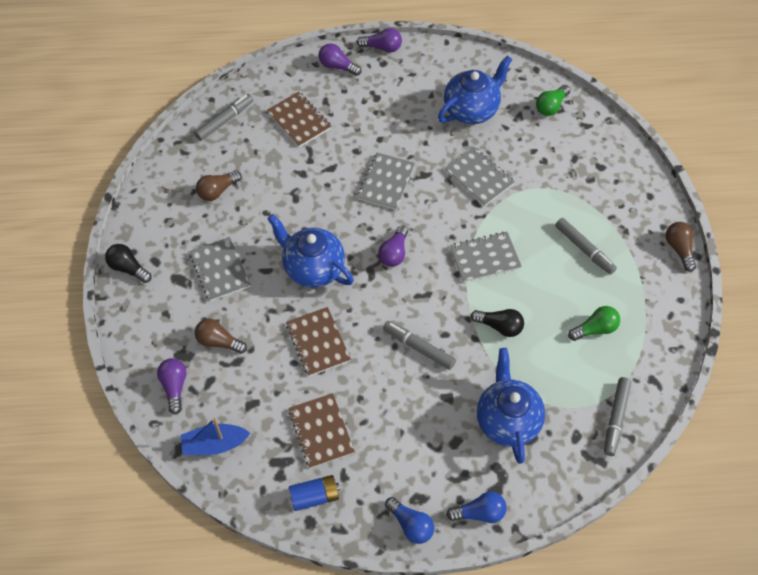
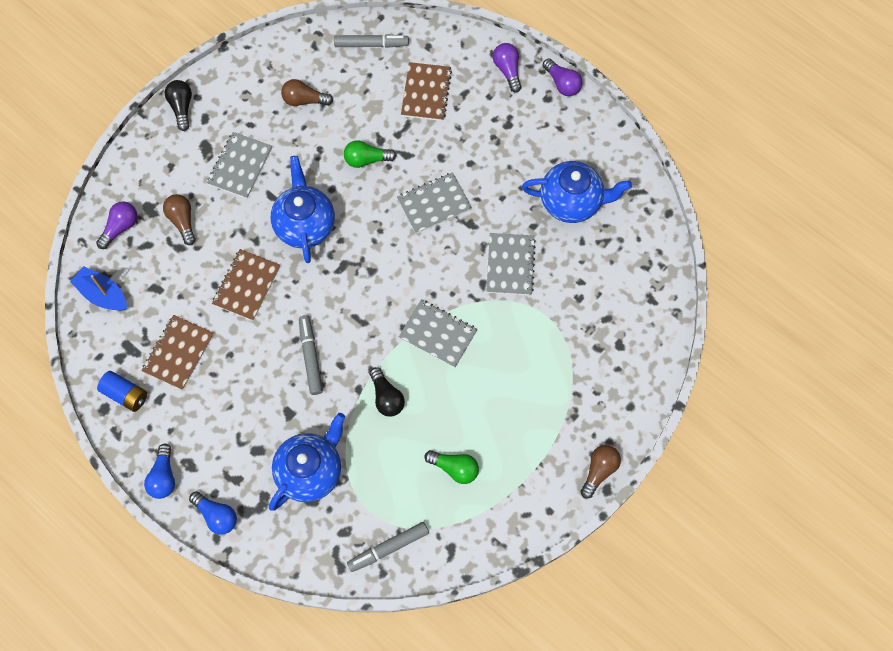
camera: 45 degrees right, 10 degrees up
purple light bulb [378,225,408,267] -> none
green light bulb [536,85,570,116] -> green light bulb moved to [344,140,397,168]
grey marker [555,218,617,275] -> none

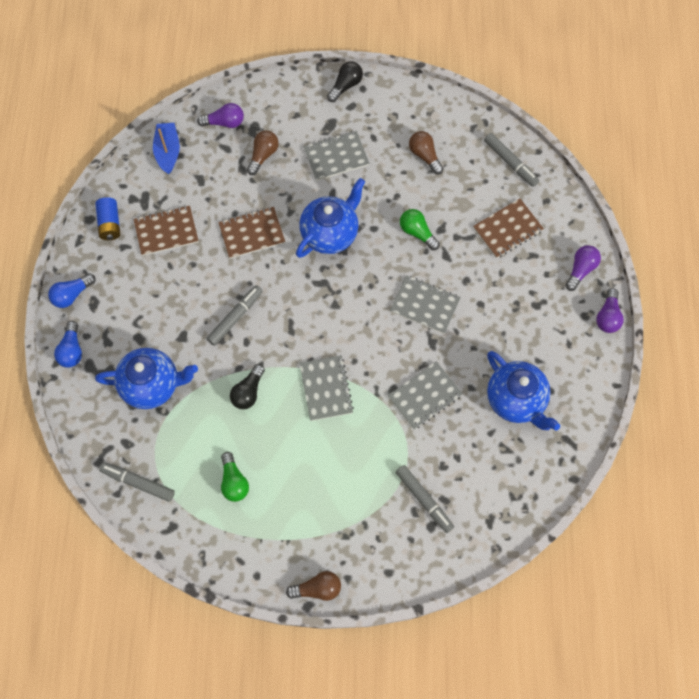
camera: 50 degrees right, 0 degrees up
none -> grey marker [396,465,454,533]

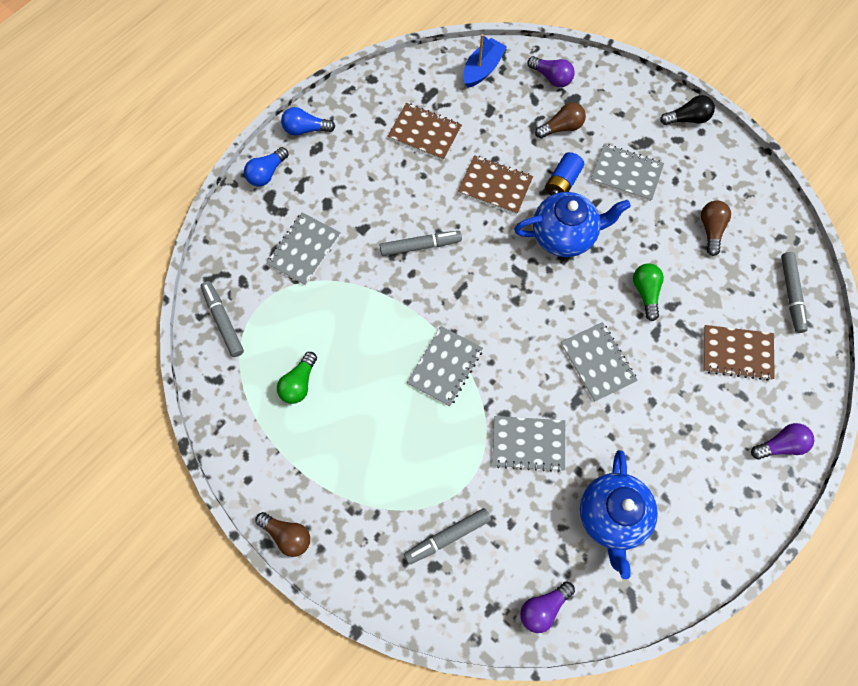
camera: 40 degrees right, 0 degrees up
blue battery [95,197,120,240] -> blue battery moved to [545,152,584,195]
blue teapot [95,348,198,409] -> grey notebook [266,212,341,285]
black light bulb [230,364,265,409] -> none
grey marker [396,465,454,533] -> grey marker turned 60 degrees clockwise [404,508,491,565]
purple light bulb [596,288,624,333] -> purple light bulb moved to [520,581,575,633]

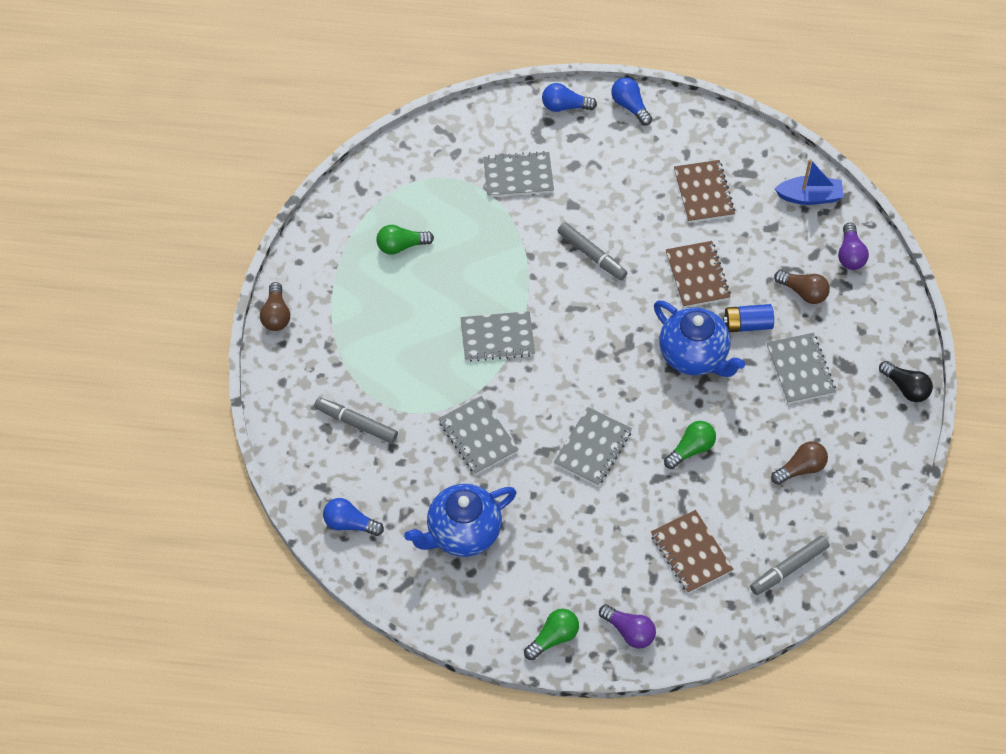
camera: 55 degrees right, 10 degrees down
grey marker [201,281,244,357] -> none
purple light bulb [520,581,575,633] -> blue light bulb [323,498,384,536]
none -> green light bulb [524,609,579,660]

